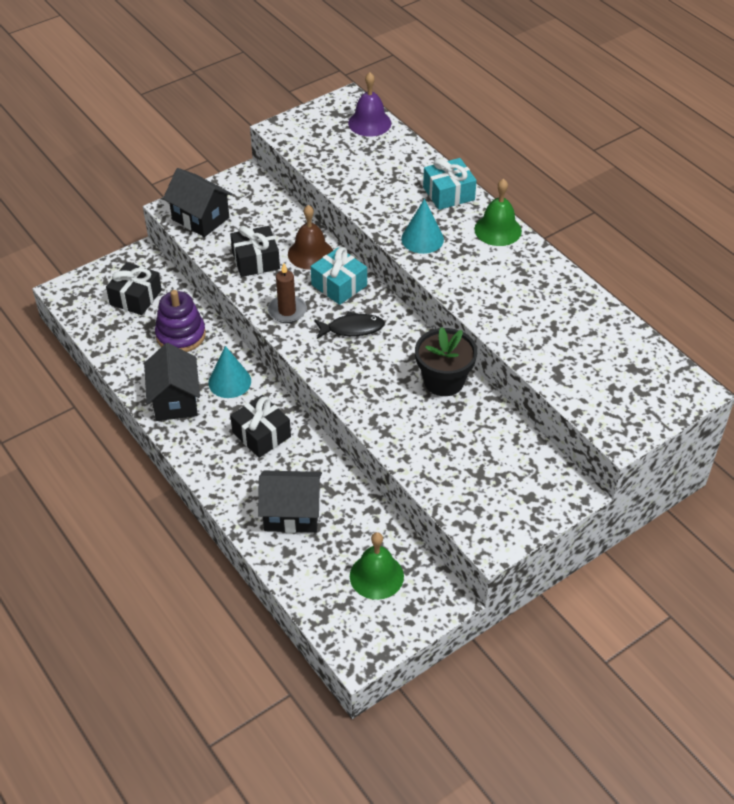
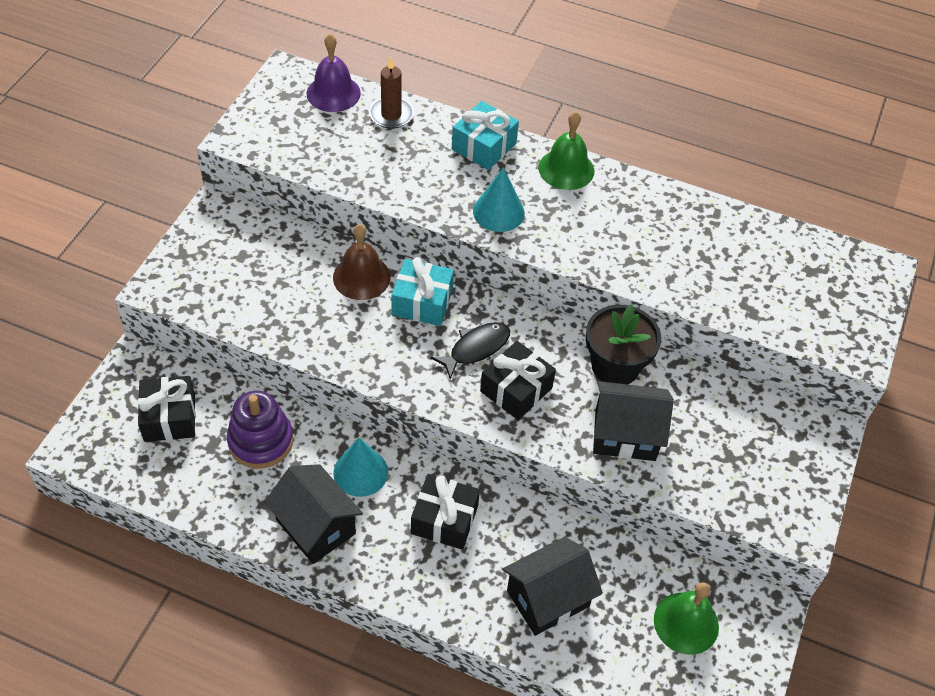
camera: 35 degrees left, 5 degrees up
black house [163,168,233,237] -> black house moved to [593,381,674,461]
black gift [230,226,280,277] -> black gift moved to [480,341,556,420]
brown candle [268,264,306,323] -> brown candle moved to [369,57,414,129]

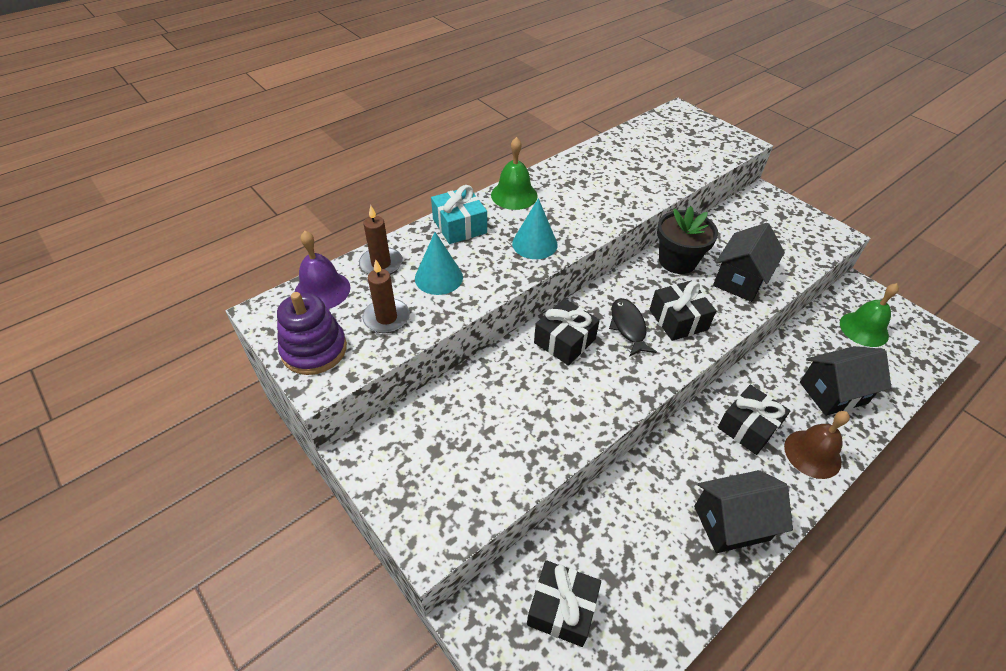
camera: 60 degrees left, 5 degrees down
purple stacking toy [227,391,293,469] -> purple stacking toy moved to [277,292,347,375]
brown bell [333,224,391,300] -> brown bell moved to [784,411,850,479]
turquoise cone [333,438,388,497] -> turquoise cone moved to [415,232,463,295]
turquoise gift [391,257,454,326] -> black gift [534,298,600,365]
black house [503,537,603,636] -> black house turned 75 degrees clockwise [800,346,892,416]
none -> brown candle [362,259,410,333]

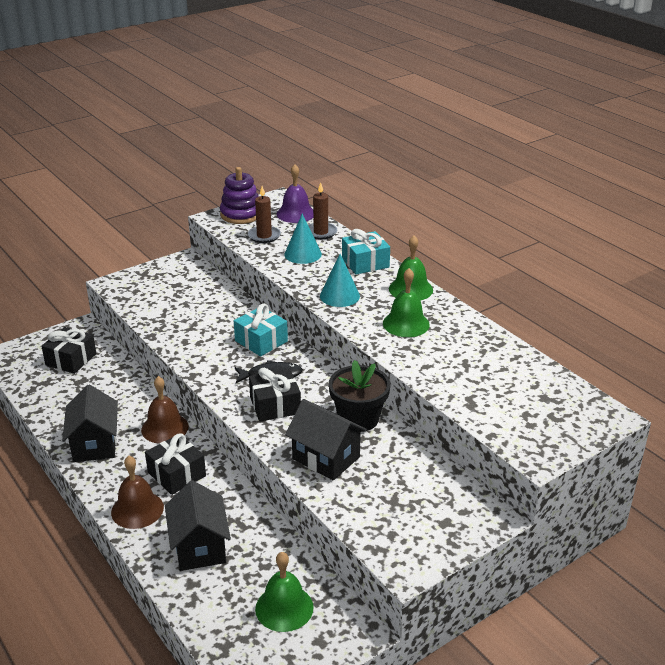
camera: 95 degrees right, 15 degrees down
black gift [534,298,600,365] -> turquoise gift [234,304,288,356]
none -> brown bell [141,376,189,444]
none -> green bell [383,268,430,337]

